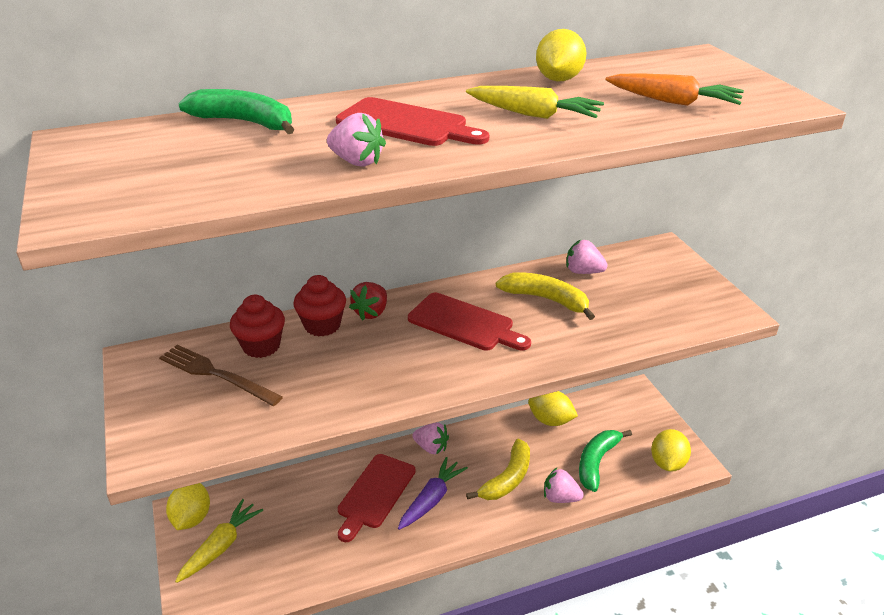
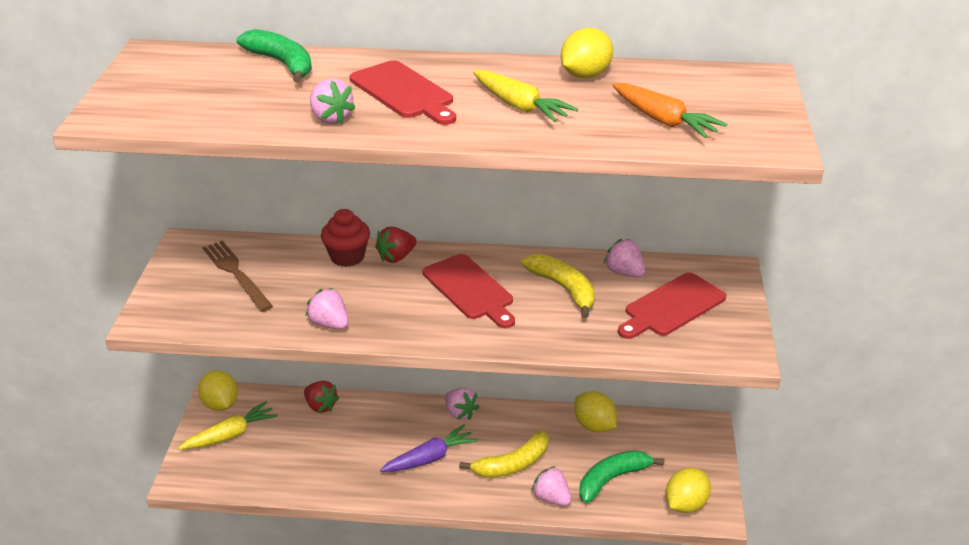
camera: 25 degrees right, 0 degrees up
yellow lemon [166,483,210,530] -> yellow lemon turned 60 degrees counterclockwise [198,370,238,411]
red cupcake [230,295,285,358] -> none
red cutting board [338,454,416,542] -> red cutting board moved to [618,272,726,339]
none -> red strawberry [304,381,339,413]
none -> pink strawberry [305,288,349,329]

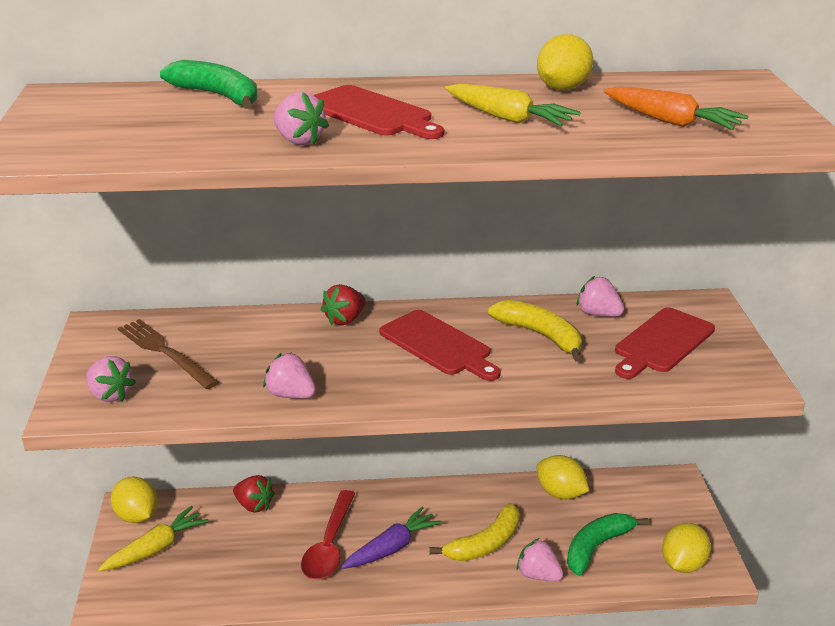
camera: 10 degrees left, 5 degrees down
red cupcake [321,209,370,267] -> none
pink strawberry [445,388,479,420] -> pink strawberry moved to [86,356,136,402]
none -> red spoon [301,490,356,580]

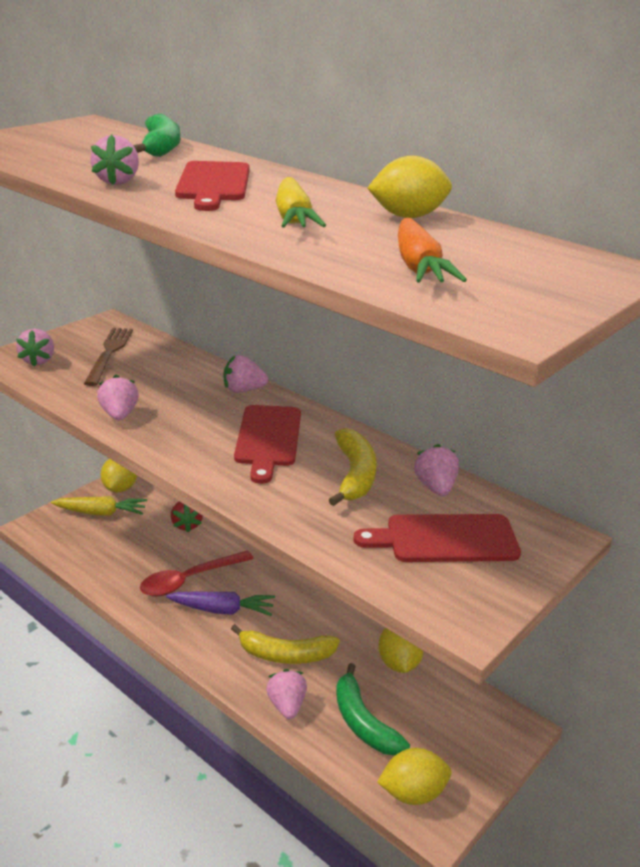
camera: 45 degrees right, 0 degrees up
red strawberry [321,284,365,325] -> pink strawberry [224,355,268,393]
green banana [567,513,649,576] -> green banana turned 120 degrees counterclockwise [336,663,410,755]

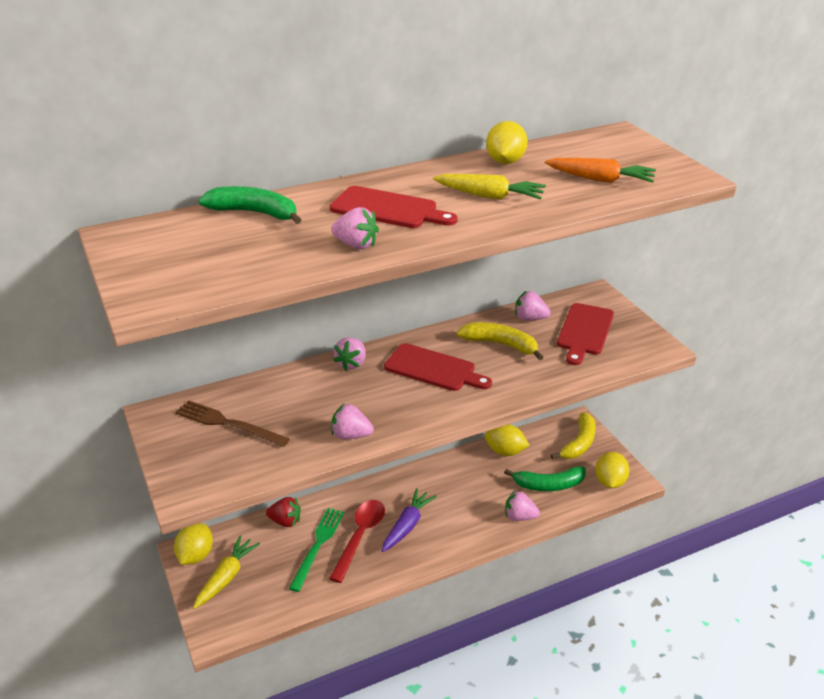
camera: 65 degrees left, 5 degrees up
pink strawberry [16,329,54,367] -> none
yellow lemon [101,459,137,492] -> yellow lemon turned 75 degrees clockwise [174,523,213,564]
red spoon [140,550,254,596] -> red spoon turned 150 degrees counterclockwise [329,500,385,583]
yellow banana [231,624,340,664] -> yellow banana moved to [551,412,596,459]
none -> green fork [289,508,344,592]

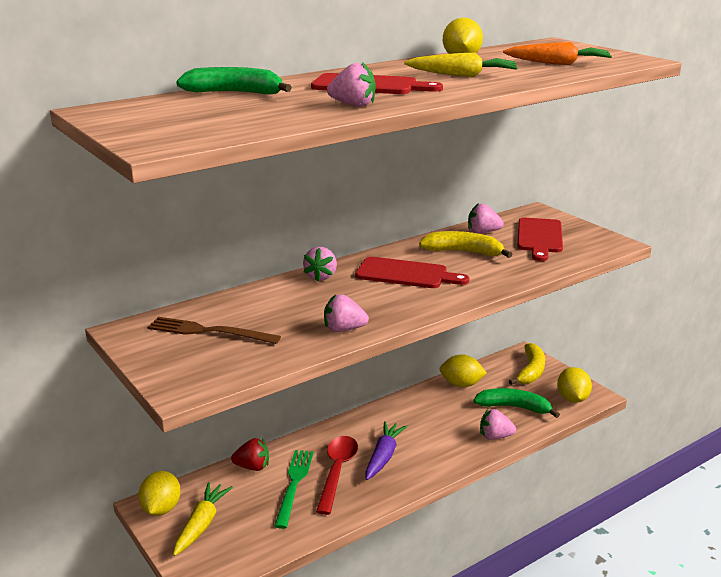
camera: 10 degrees left, 10 degrees down
green banana [504,466,586,491] -> green banana turned 150 degrees counterclockwise [473,388,560,418]

